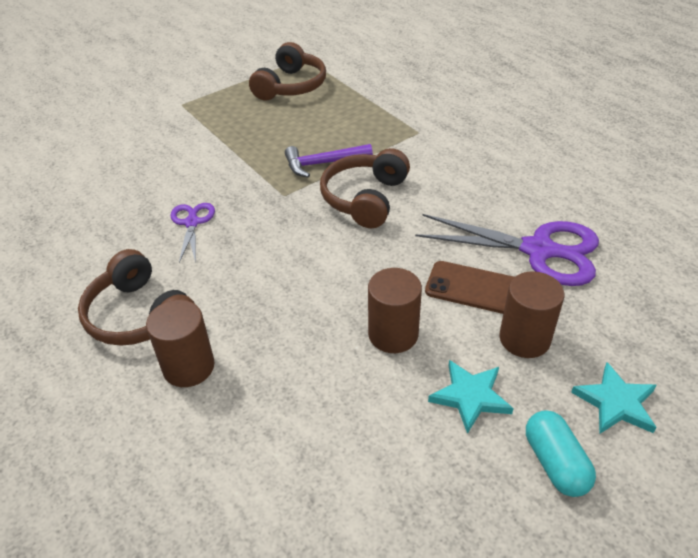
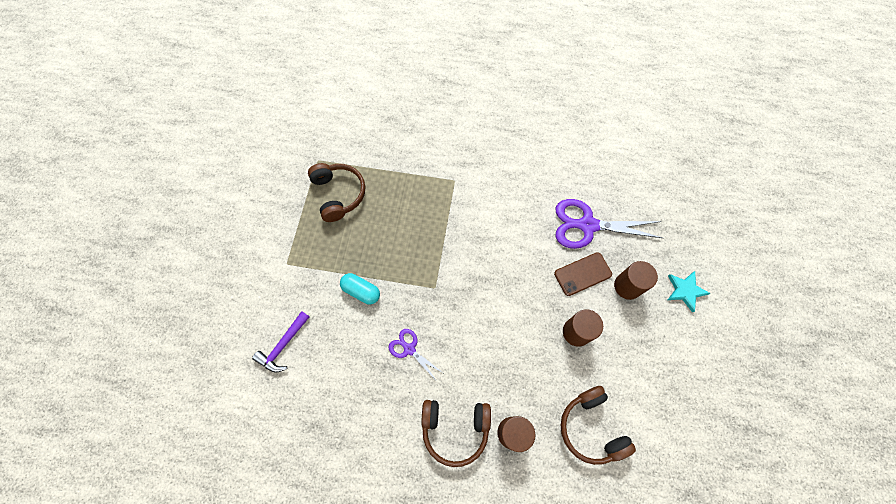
camera: 45 degrees left, 25 degrees up
purple hammer [285,144,373,178] -> purple hammer moved to [252,311,310,373]
brown headphones [320,148,410,228] -> brown headphones moved to [561,386,636,465]
purple scissors [415,214,599,286] -> purple scissors turned 150 degrees counterclockwise [556,199,662,249]
turquoise star [428,360,514,434] -> none
turquoise capsule [526,410,596,497] -> turquoise capsule moved to [340,273,380,305]

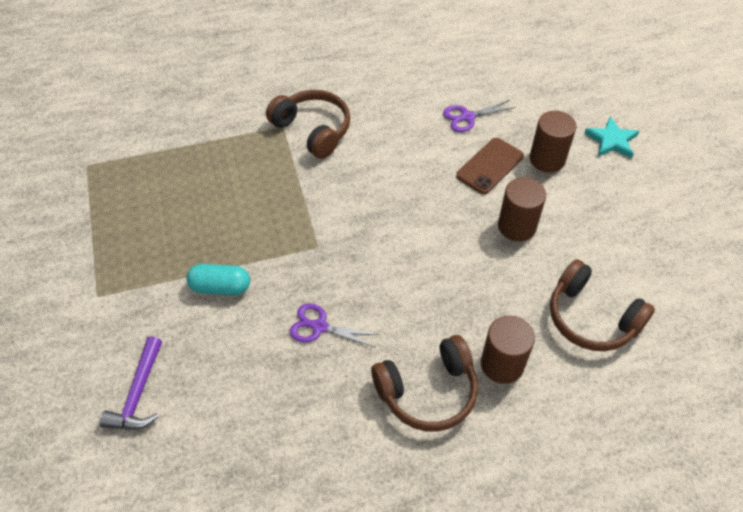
camera: 25 degrees left, 15 degrees down
brown headphones [308,163,365,222] -> brown headphones moved to [266,90,350,159]
purple scissors [556,199,662,249] -> purple scissors [443,100,515,132], size x0.52

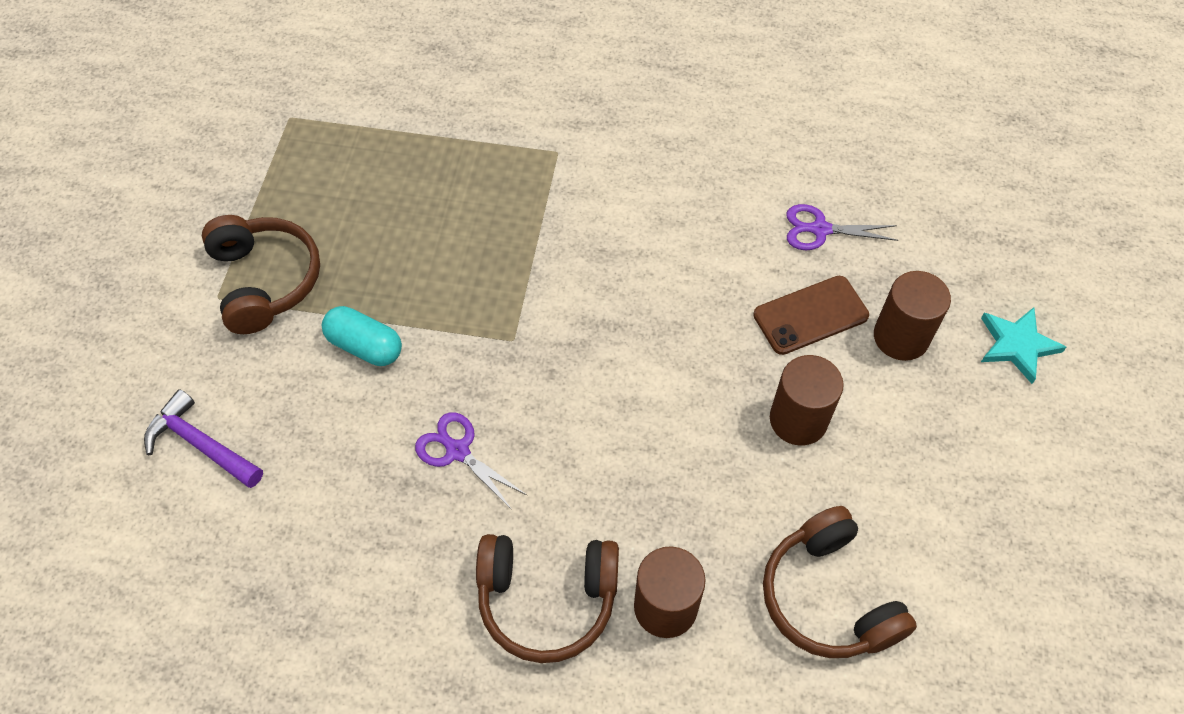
camera: 25 degrees right, 5 degrees up
purple hammer [99,336,162,430] -> purple hammer turned 90 degrees clockwise [144,389,263,488]
brown headphones [266,90,350,159] -> brown headphones moved to [202,215,320,334]

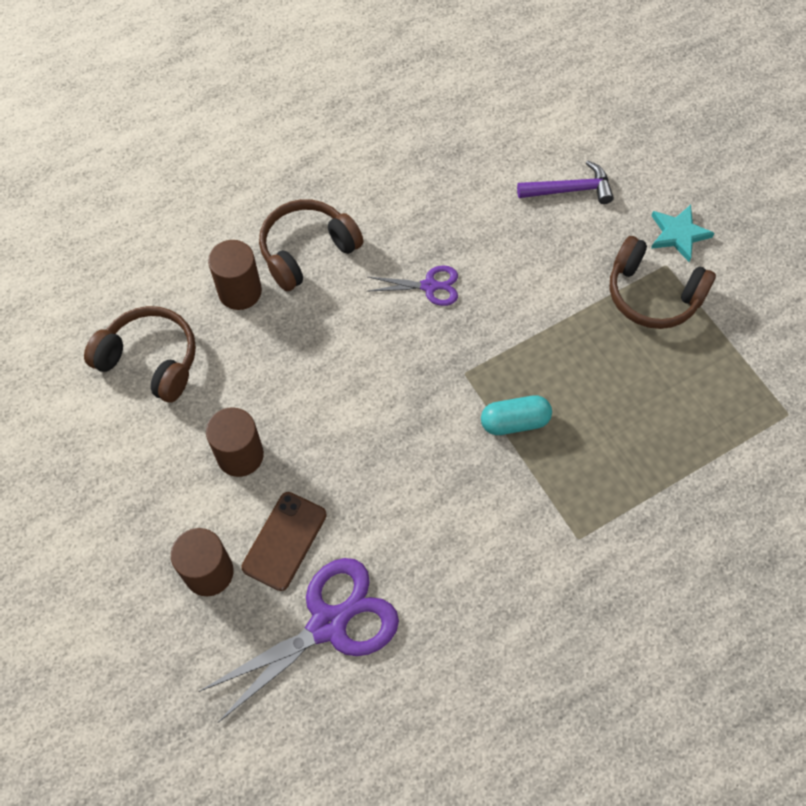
camera: 140 degrees right, 5 degrees up
turquoise capsule [322,306,402,366] -> turquoise capsule moved to [481,395,552,435]
purple scissors [786,204,898,250] -> purple scissors [199,558,399,723], size x1.91
turquoise star [981,307,1066,384] -> turquoise star moved to [651,205,715,262]

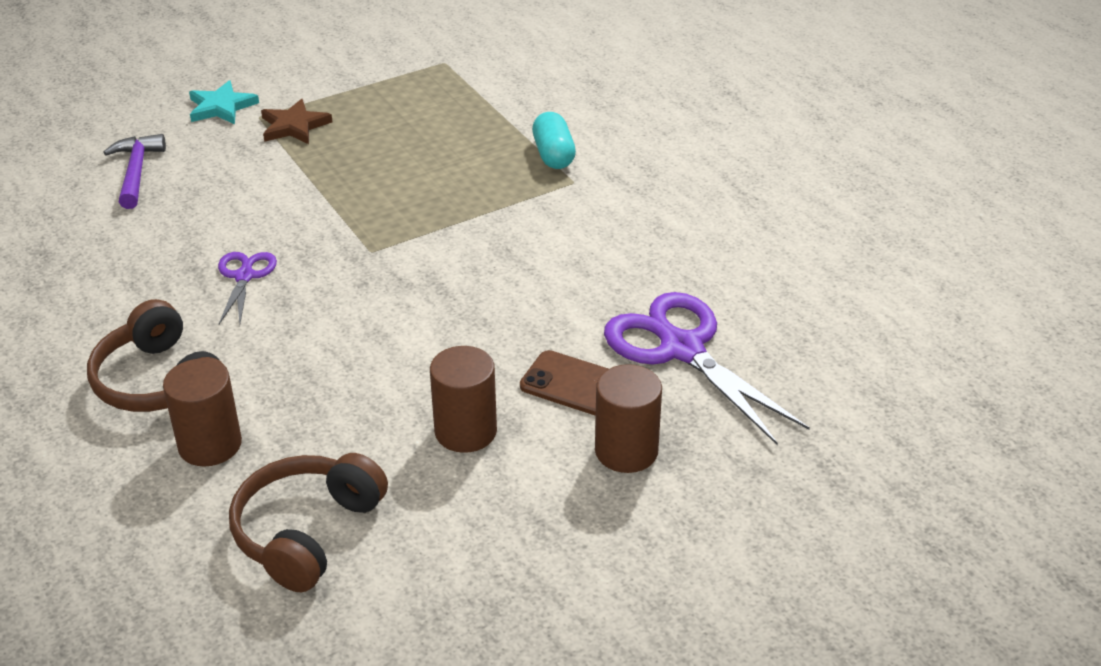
camera: 90 degrees left, 25 degrees down
turquoise capsule [481,395,552,435] -> turquoise capsule moved to [532,112,576,169]
brown headphones [610,236,716,329] -> brown star [261,99,332,144]

